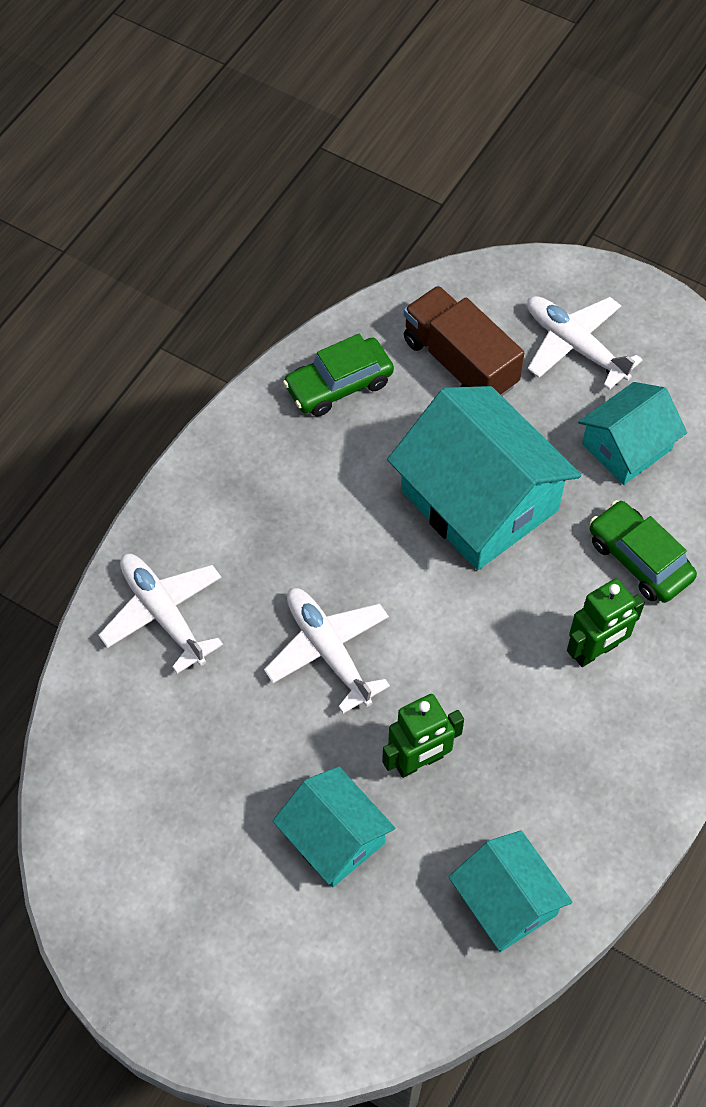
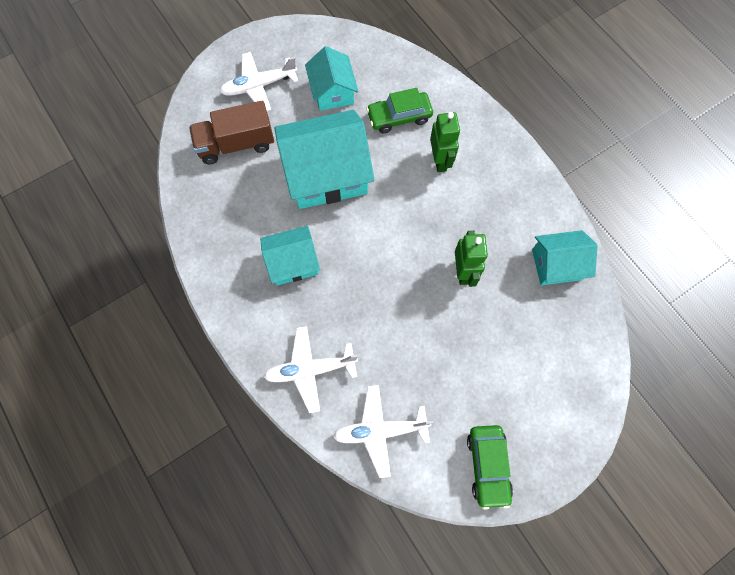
camera: 65 degrees left, 10 degrees up
white plane [264,588,390,714] -> white plane moved to [333,385,433,478]
turquoise house [273,766,395,887] -> turquoise house moved to [260,226,320,286]
green car [283,334,394,417] -> green car moved to [467,425,513,510]

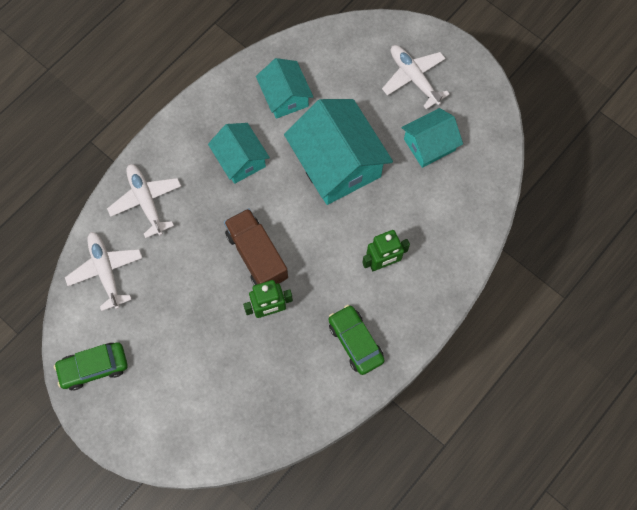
camera: 75 degrees right, 0 degrees up
brown truck [189,101,274,164] -> brown truck moved to [224,208,288,285]
green car [366,88,433,133] -> green car moved to [329,305,385,375]
turquoise house [532,230,598,285] -> turquoise house moved to [256,58,313,119]

